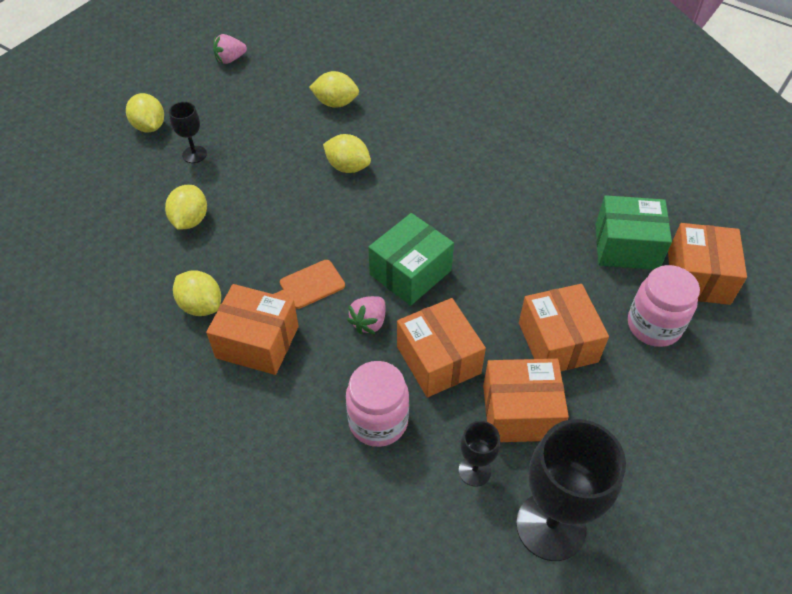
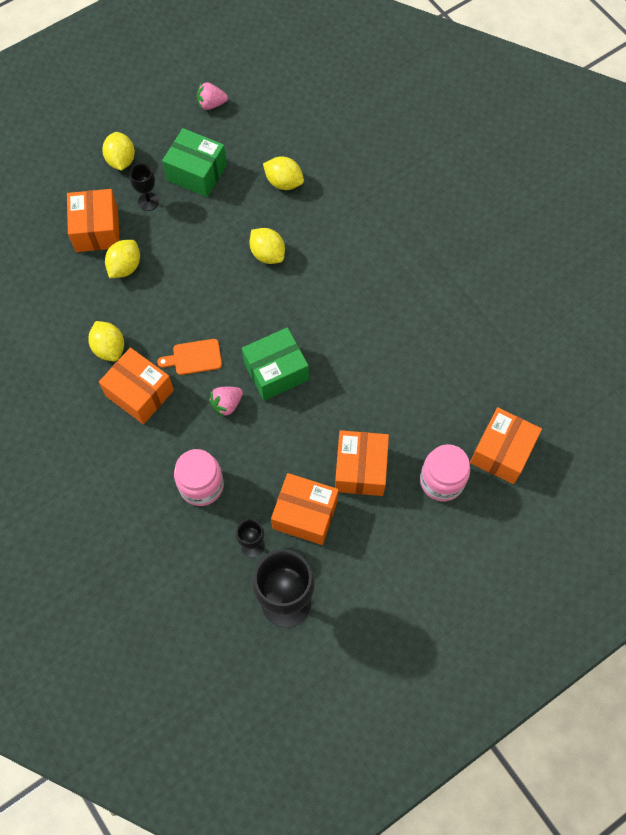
camera: 20 degrees right, 15 degrees up
orange box [397,298,486,397] -> orange box moved to [67,189,119,252]
green box [596,195,672,270] -> green box moved to [162,128,227,197]

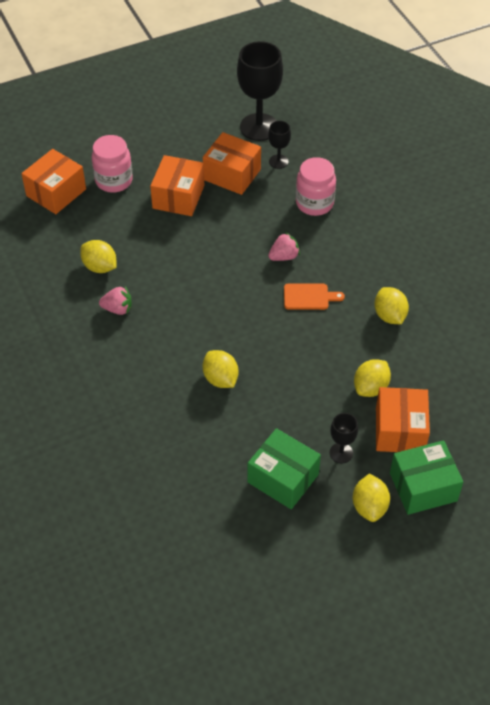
camera: 170 degrees left, 15 degrees down
orange box [99,348,174,424] -> none
pink strawberry [197,82,228,110] -> pink strawberry moved to [99,286,132,315]
green box [242,327,309,401] -> green box moved to [390,440,463,515]
yellow lemon [263,156,304,190] -> yellow lemon moved to [80,240,116,273]

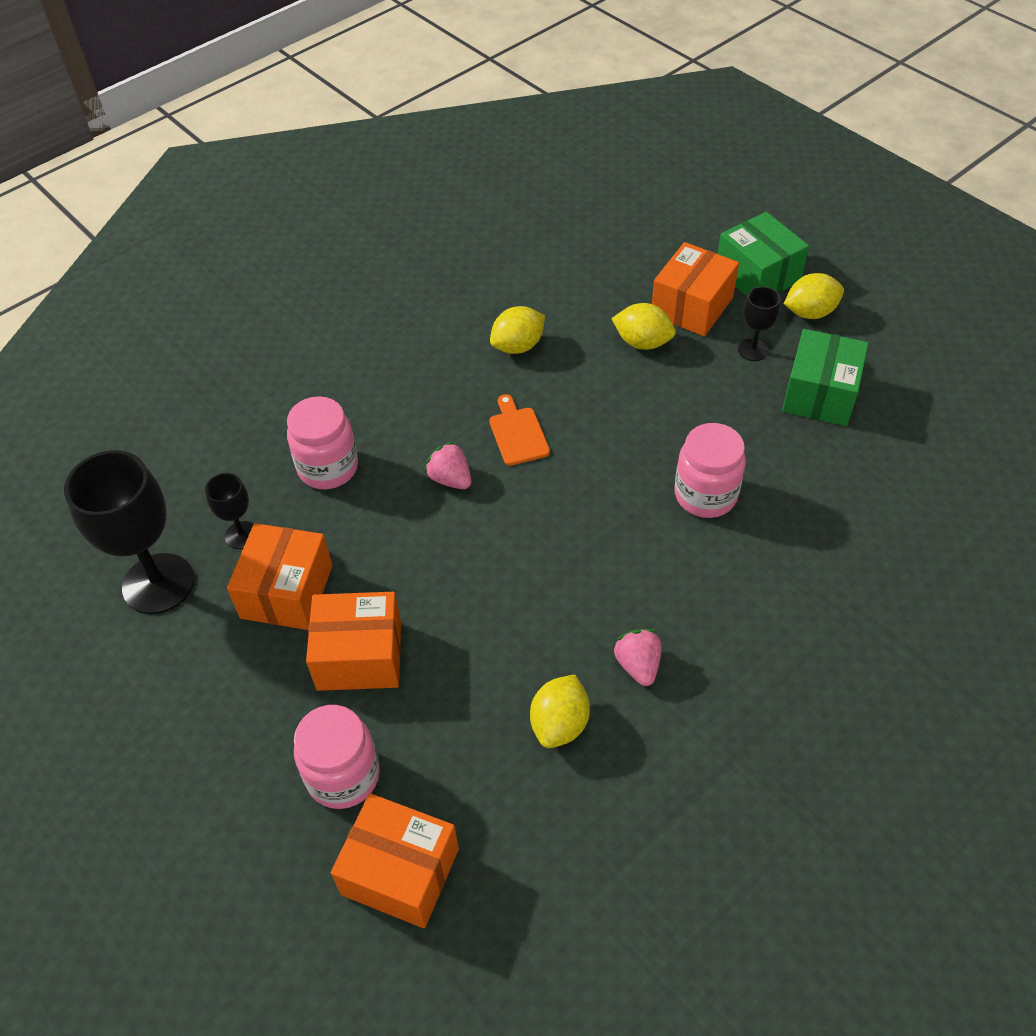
camera: 105 degrees left, 0 degrees up
yellow lemon [202,350,239,388] -> pink jar [675,423,746,518]
orange box [376,387,430,452] -> orange box turned 45 degrees counterclockwise [652,242,739,336]

